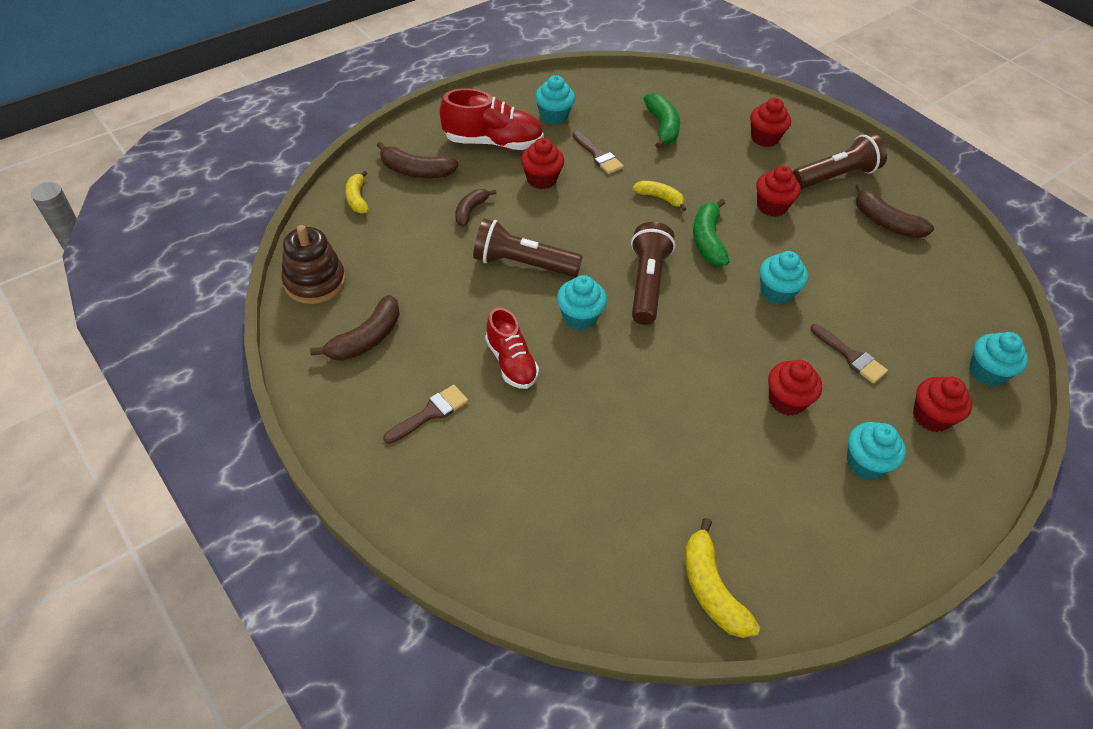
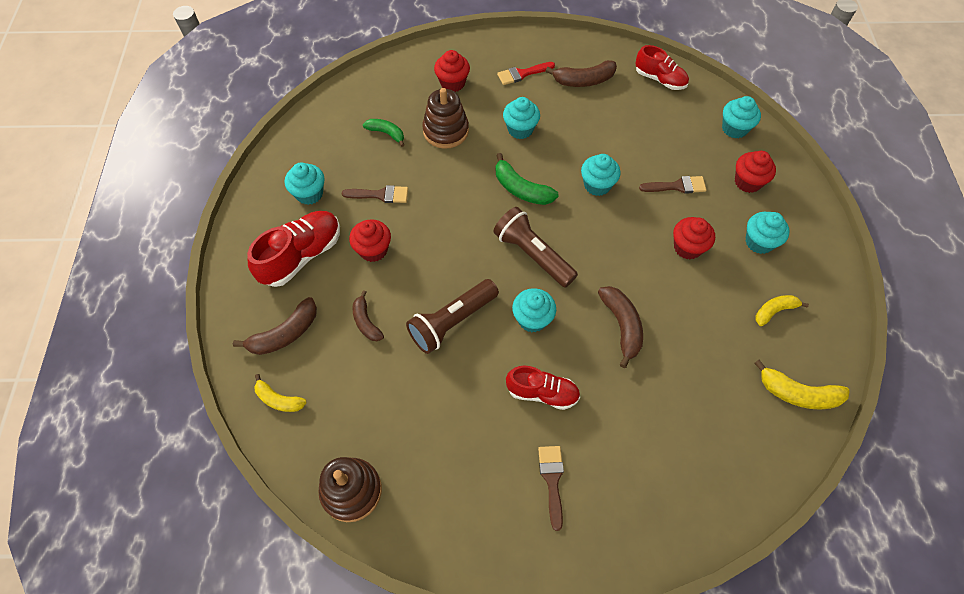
camera: 50 degrees left, 10 degrees up
brown banana [310,295,400,361] -> brown banana moved to [598,286,643,368]
yellow banana [633,181,686,211] -> yellow banana moved to [756,295,809,326]
green banana [644,93,680,149] -> green banana [363,119,404,147], size x0.66
red cupcake [756,166,801,217] -> turquoise cupcake [503,97,540,139]
brown flashlight [793,133,887,189] -> red brush [497,62,555,85]
none -> brown stacking toy [422,88,469,149]
none -> red shoe [635,45,689,90]

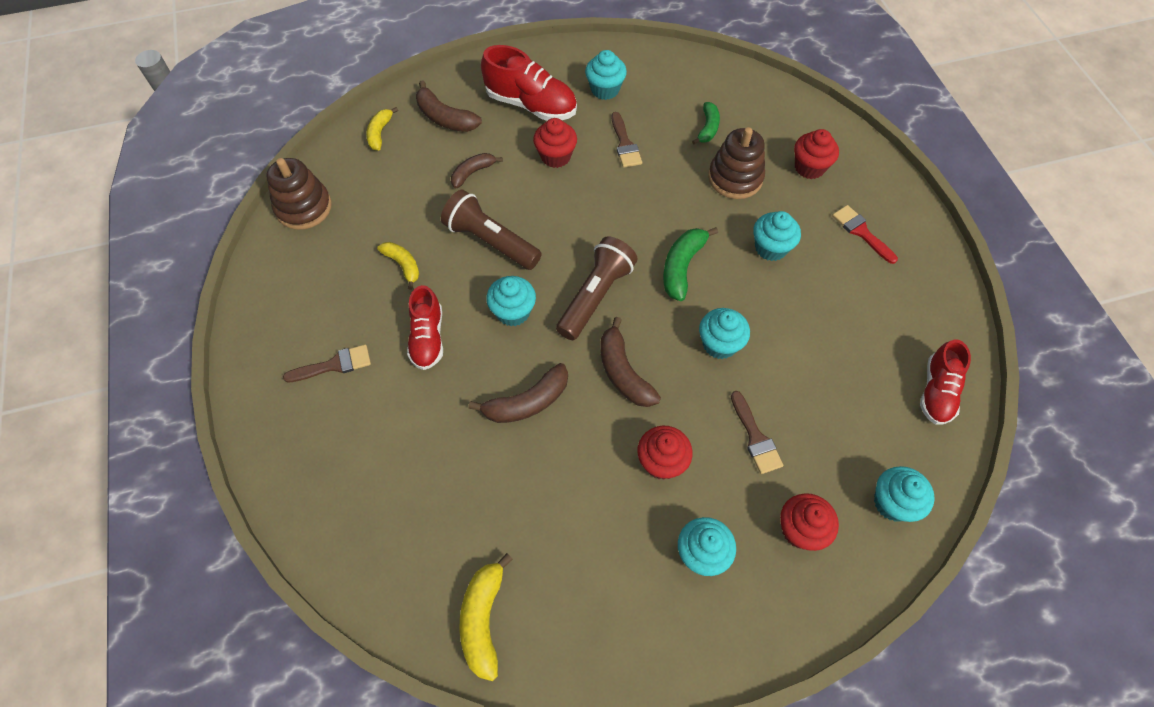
camera: 75 degrees right, 0 degrees up
brown banana [546,60,617,87] -> brown banana moved to [600,317,661,407]
yellow banana [756,295,809,326] -> yellow banana moved to [377,242,419,290]

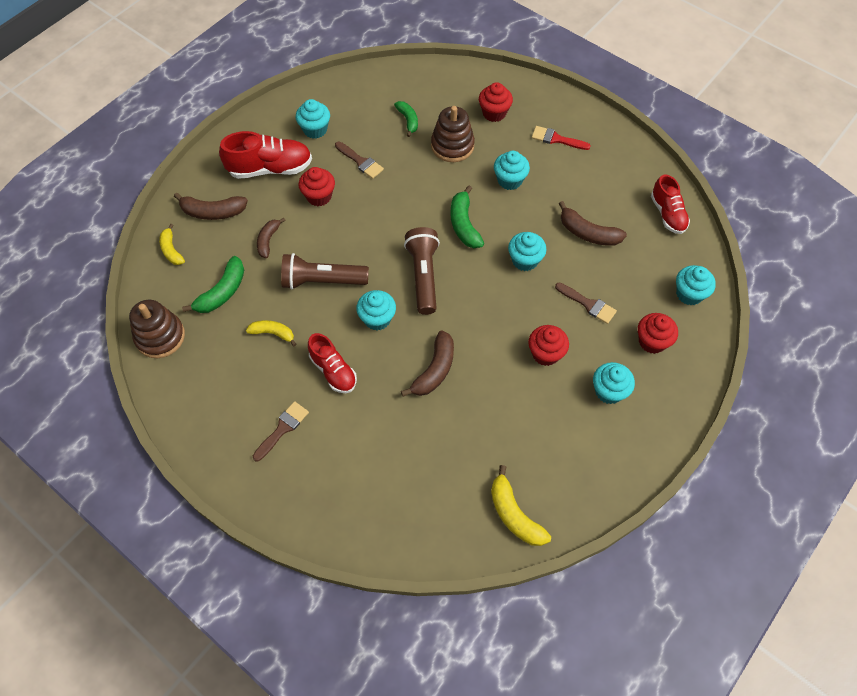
camera: 35 degrees left, 0 degrees up
brown banana [600,317,661,407] -> brown banana moved to [559,201,627,246]
none -> green banana [182,256,244,313]

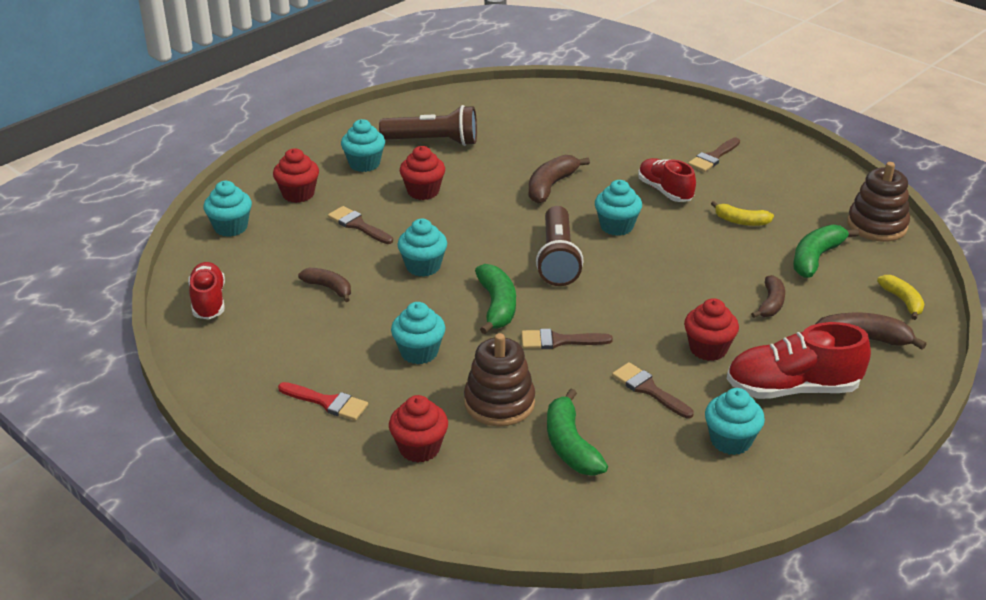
camera: 175 degrees left, 25 degrees down
brown flashlight [281,253,369,290] -> brown flashlight moved to [379,105,477,146]
green banana [394,101,418,137] -> green banana [547,389,608,476], size x1.50
yellow banana [491,465,551,546] -> none
brown banana [559,201,627,246] -> brown banana [298,268,351,302], size x0.66
none -> brown brush [521,329,613,349]

